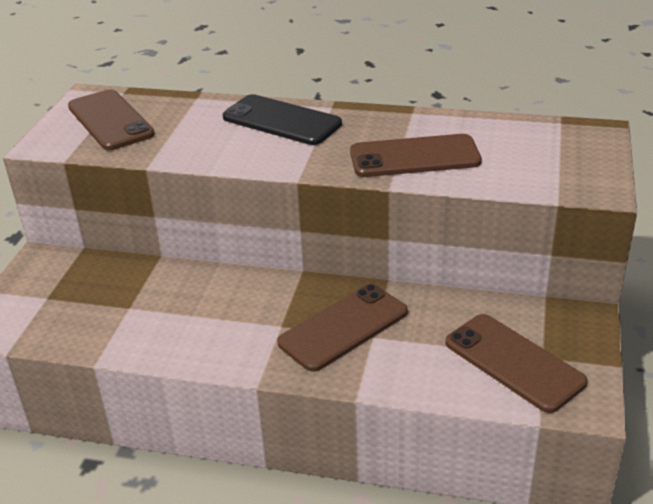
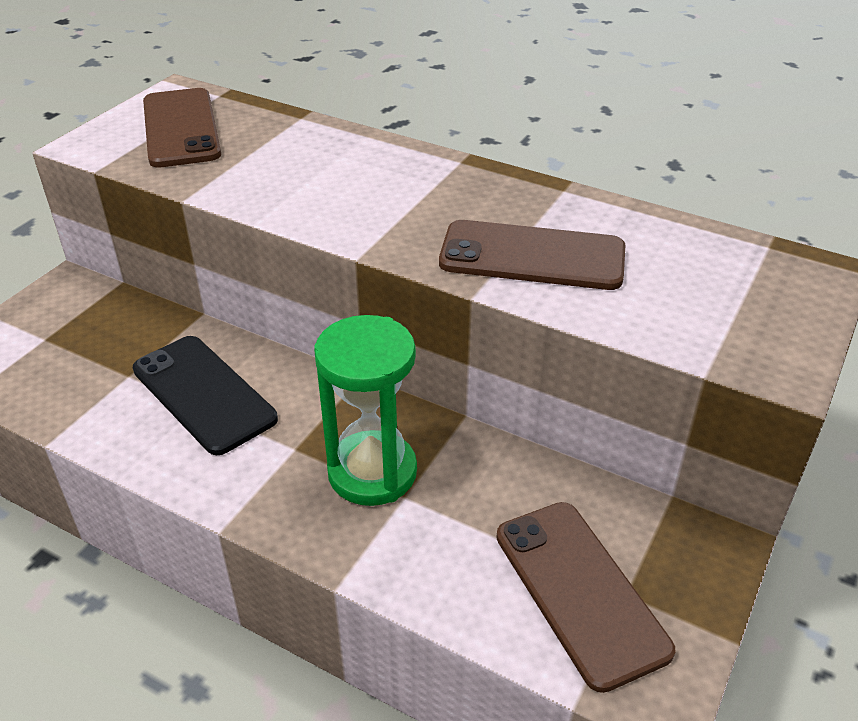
camera: 15 degrees right, 5 degrees up
black phone [223,94,342,145] -> black phone moved to [133,336,278,455]
brown phone [277,284,408,372] -> green hourglass [314,315,417,506]

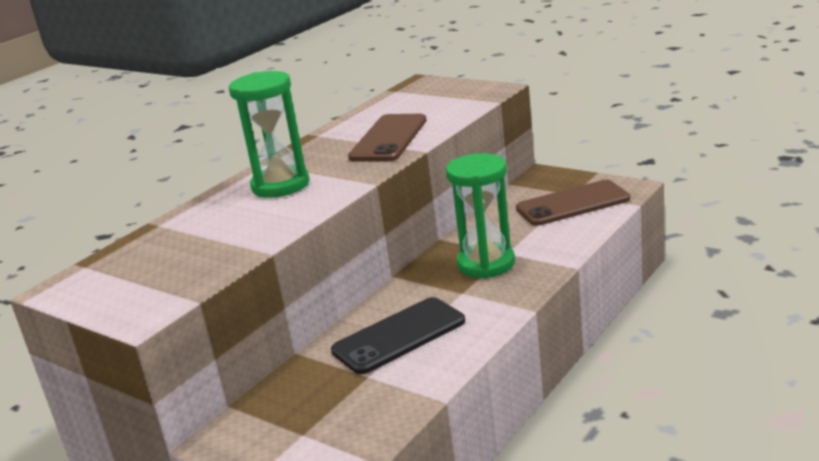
camera: 80 degrees left, 15 degrees down
brown phone [143,88,221,168] -> none
none -> green hourglass [229,71,309,198]

